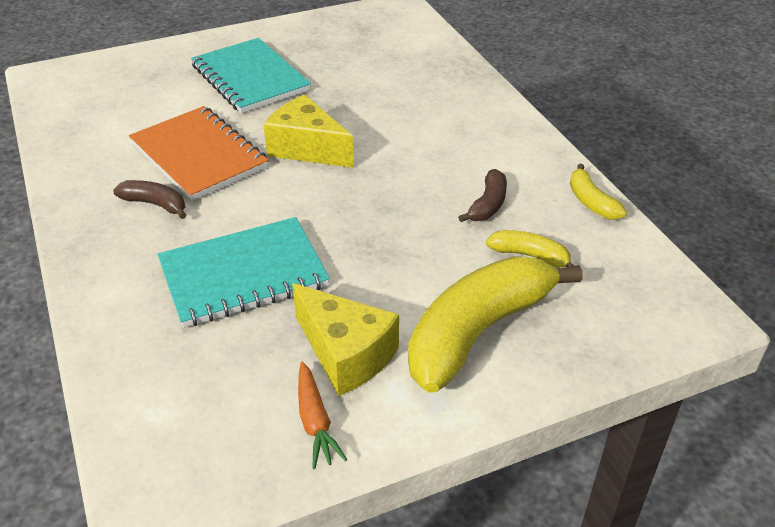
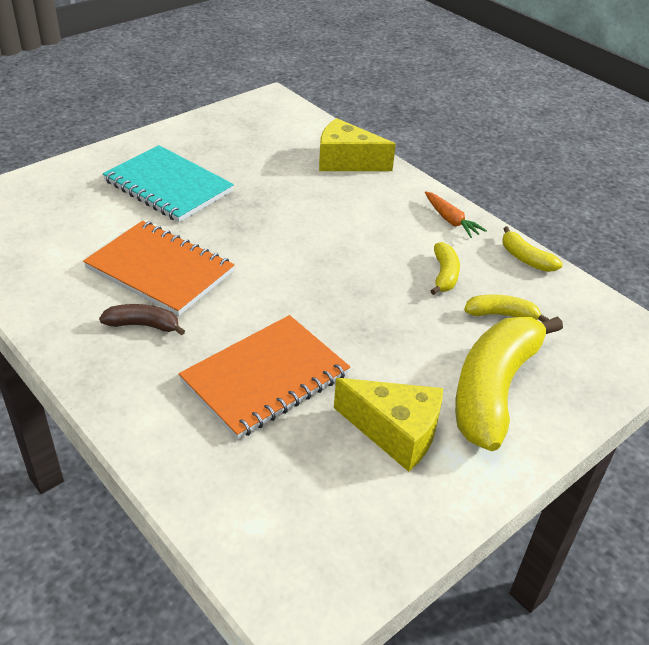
camera: 20 degrees left, 0 degrees up
turquoise notebook [158,217,330,328] -> orange notebook [179,315,350,439]
yellow cheese [263,95,354,168] -> yellow cheese moved to [319,118,396,171]
orange carrot [298,362,347,469] -> orange carrot moved to [425,191,487,238]
brown banana [458,169,507,222] -> yellow banana [431,242,460,295]

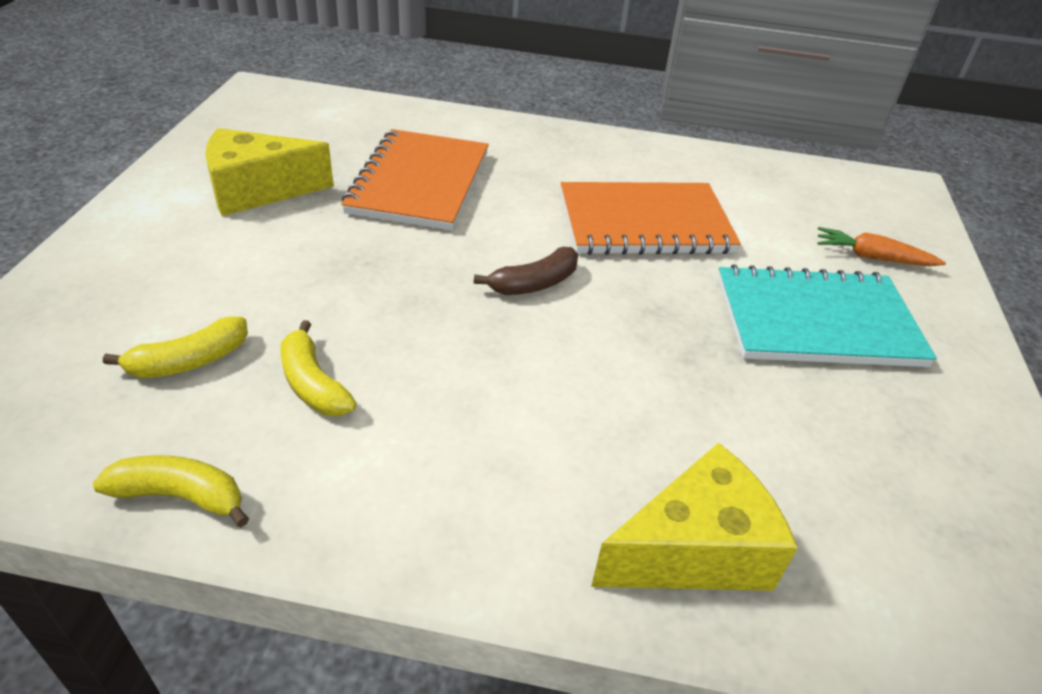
camera: 140 degrees right, 0 degrees up
brown banana [99,304,185,335] -> brown banana moved to [474,247,578,295]
orange carrot [425,191,487,238] -> orange carrot moved to [817,227,946,266]
yellow banana [455,316,563,451] -> none

